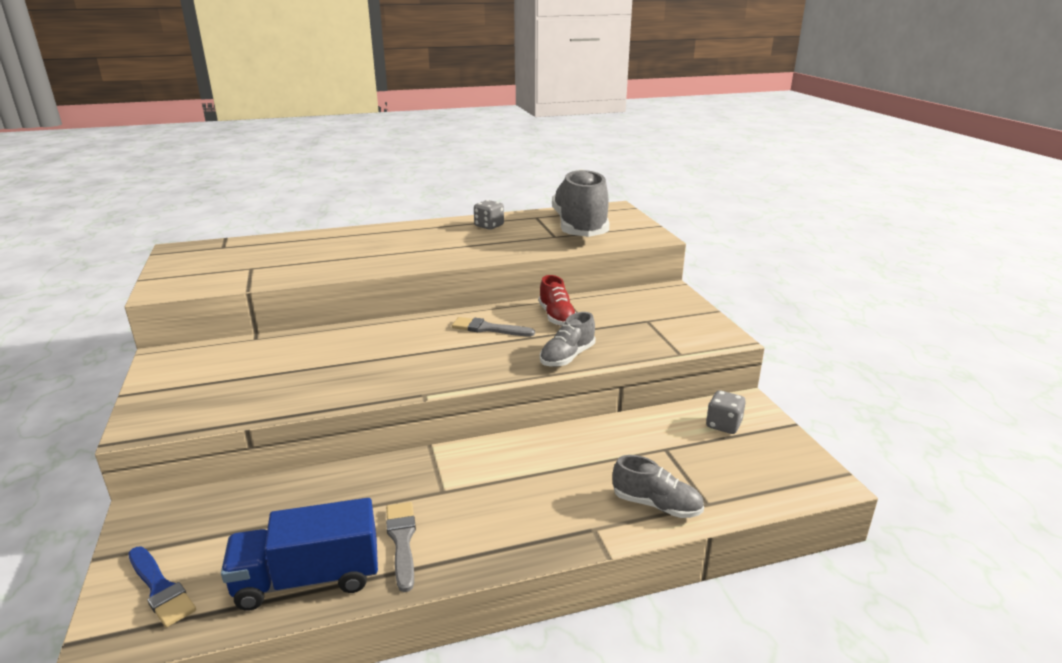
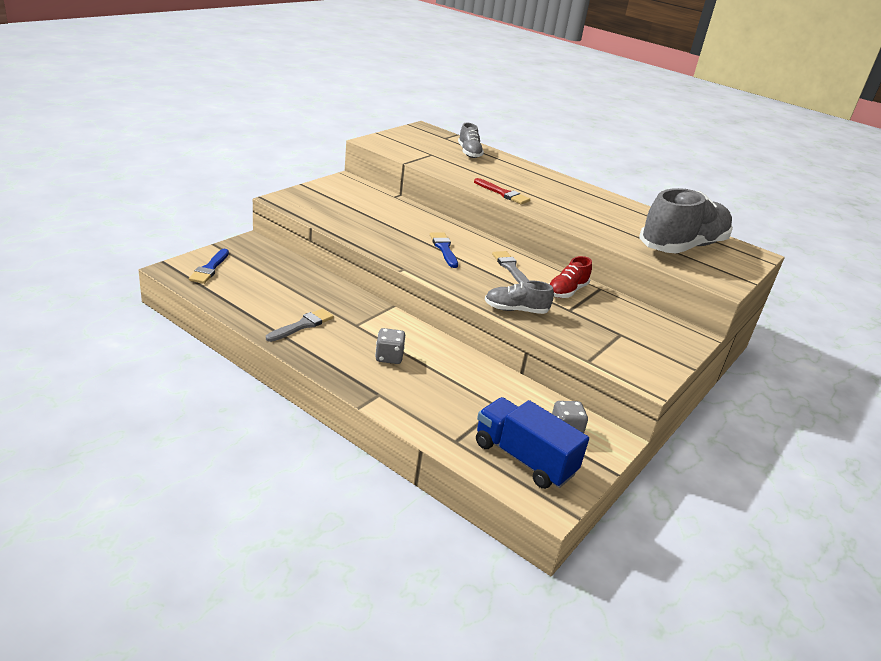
camera: 50 degrees right, 5 degrees up
blue truck [221,498,378,611] -> blue truck moved to [476,397,589,489]
grey dice [474,200,504,230] -> grey dice moved to [375,328,405,364]
grey shoe [613,455,704,518] -> grey shoe moved to [458,123,484,158]
none -> blue brush [430,232,458,268]
none -> red brush [474,178,530,204]

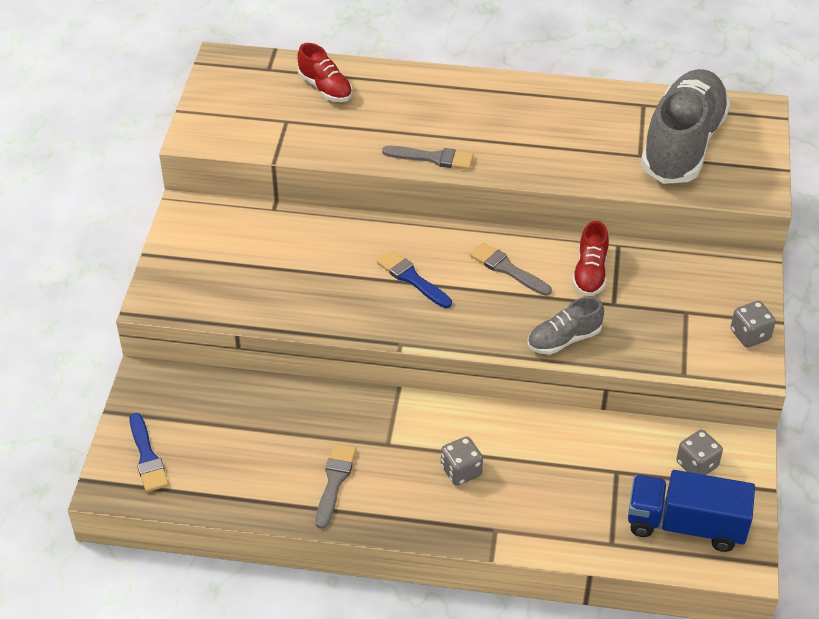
camera: 25 degrees left, 15 degrees up
grey shoe [458,123,484,158] -> red shoe [297,43,353,102]
red brush [474,178,530,204] -> grey brush [382,146,474,170]
none -> grey dice [731,301,776,348]

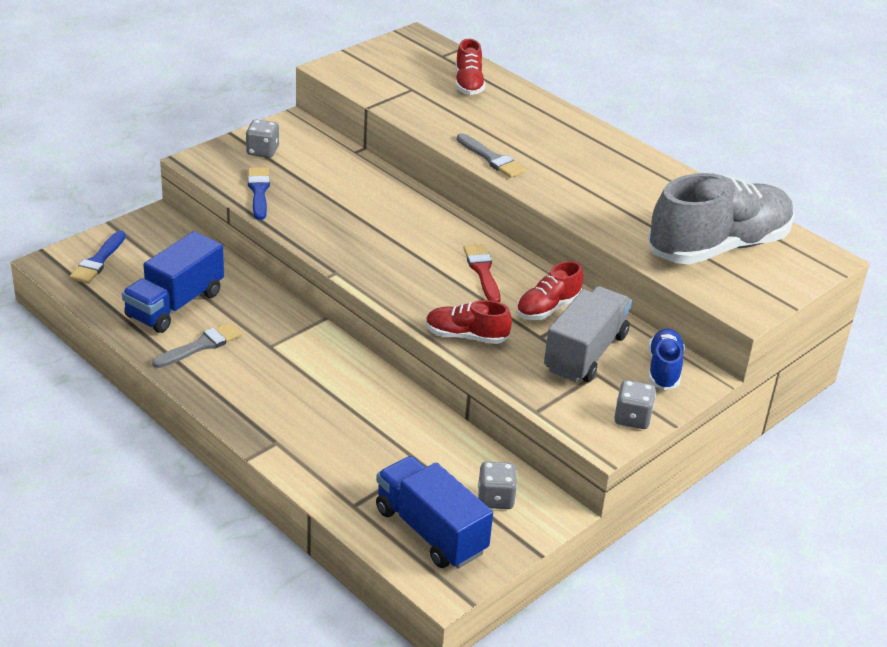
camera: 35 degrees right, 10 degrees down
blue brush [377,250,452,308] -> blue brush moved to [248,167,270,220]
grey dice [441,436,483,486] -> grey dice moved to [246,120,279,158]
grey brush [470,242,552,296] -> red brush [463,244,501,302]
grey shoe [527,297,604,355] -> red shoe [426,300,512,344]
none -> blue truck [122,231,224,333]
none -> grey truck [544,286,632,382]
none -> blue shoe [648,328,685,390]

